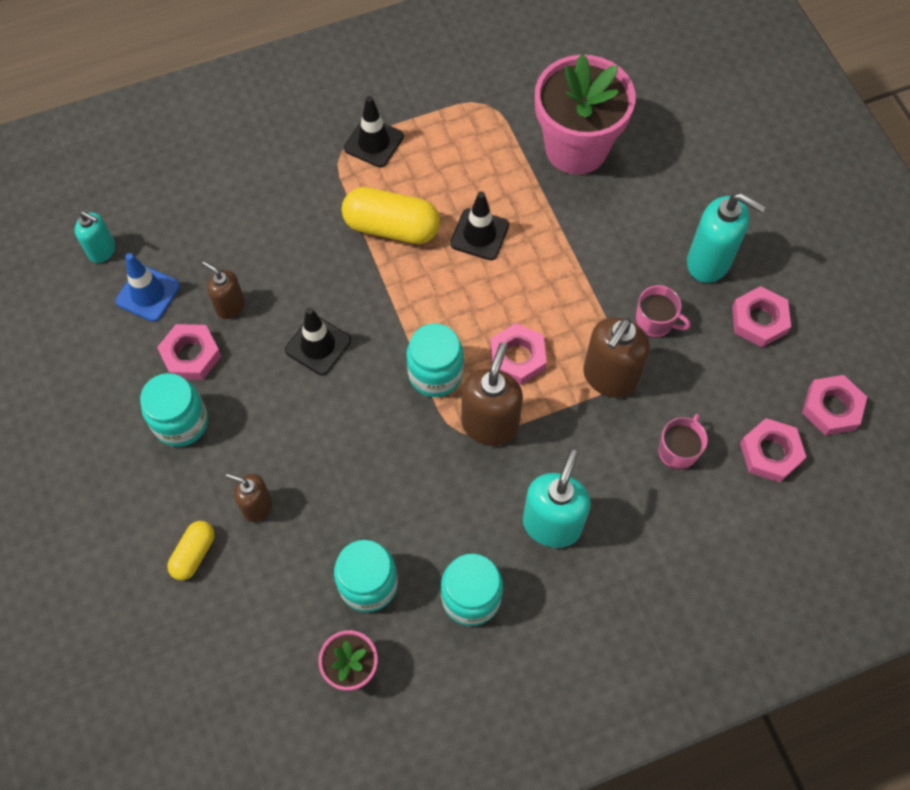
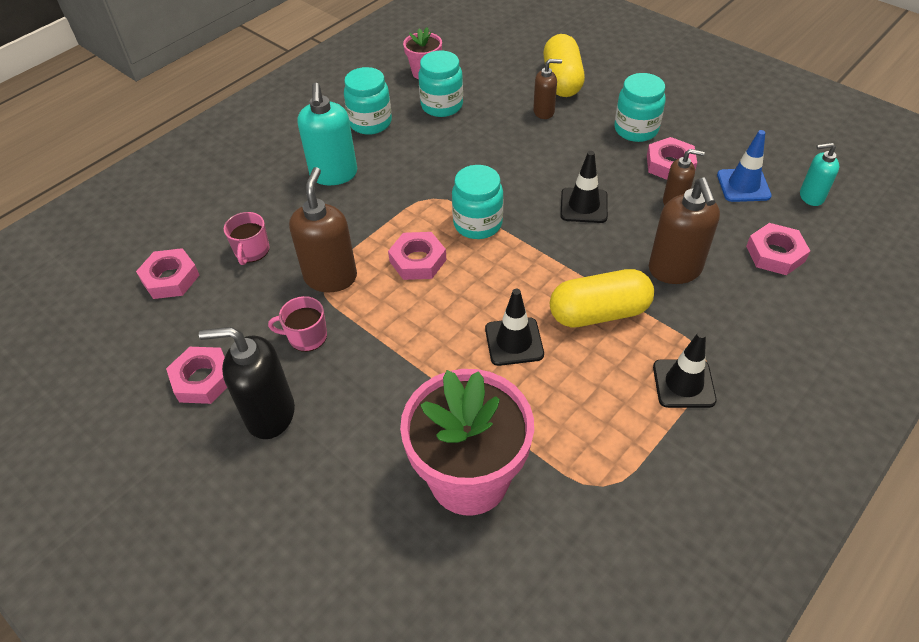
camera: 155 degrees right, 15 degrees down
yellow capsule [167,521,215,580] -> yellow capsule [543,34,585,97], size x1.77
brown soap dispenser [461,342,523,446] -> brown soap dispenser moved to [649,178,720,284]
turquoise soap dispenser [687,193,766,283] -> black soap dispenser [199,327,295,439]
pink nut [802,375,867,435] -> pink nut moved to [746,223,810,275]

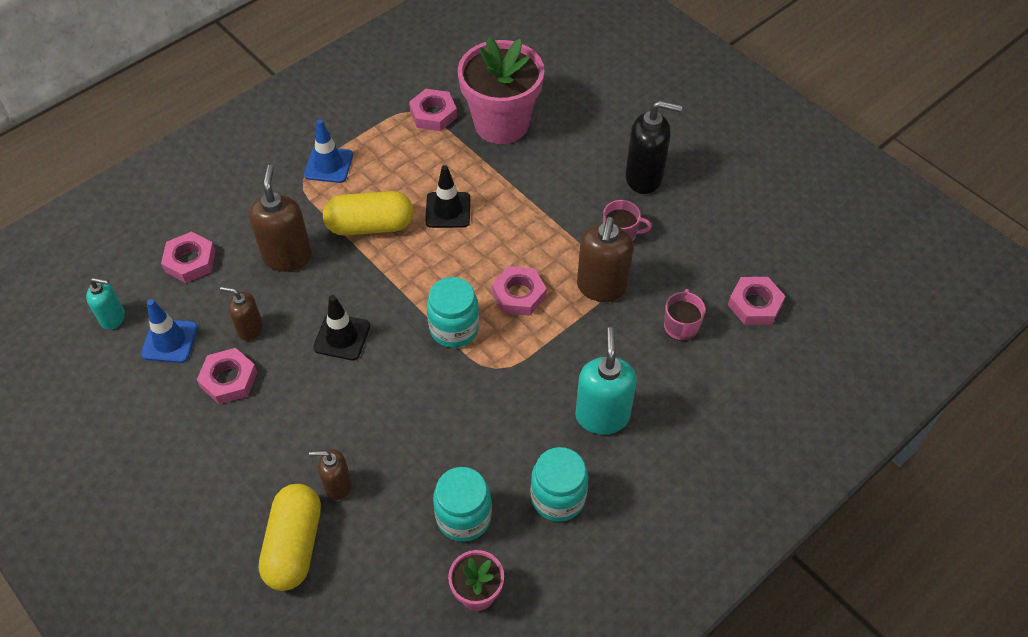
camera: 175 degrees left, 5 degrees up
pink nut [166,347,227,404] -> pink nut moved to [409,89,457,131]
turquoise jar [615,73,666,142] -> none
black traffic cone [653,331,717,408] -> blue traffic cone [304,119,353,183]

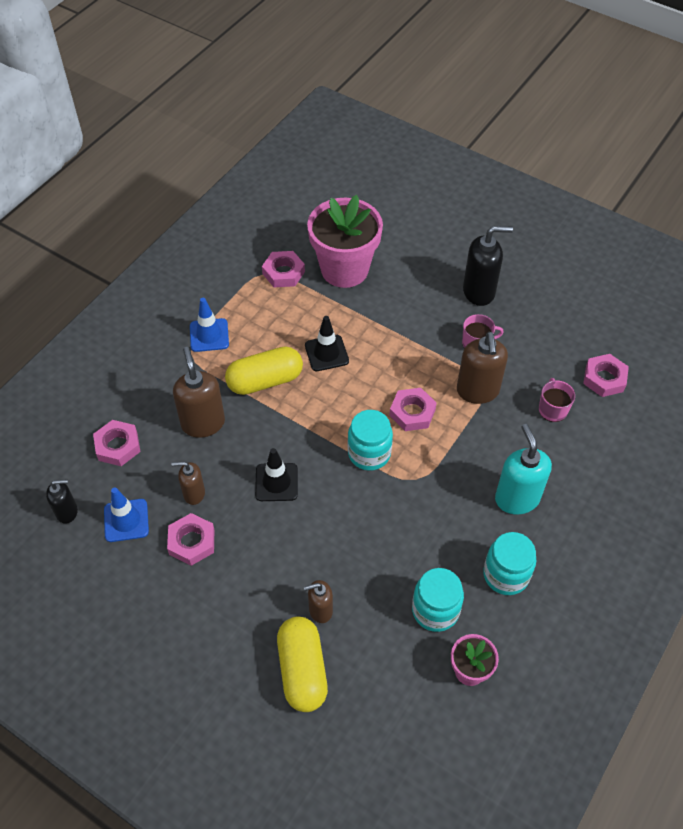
camera: 15 degrees left, 0 degrees up
turquoise soap dispenser [86,278,125,330] -> black soap dispenser [46,479,78,524]

